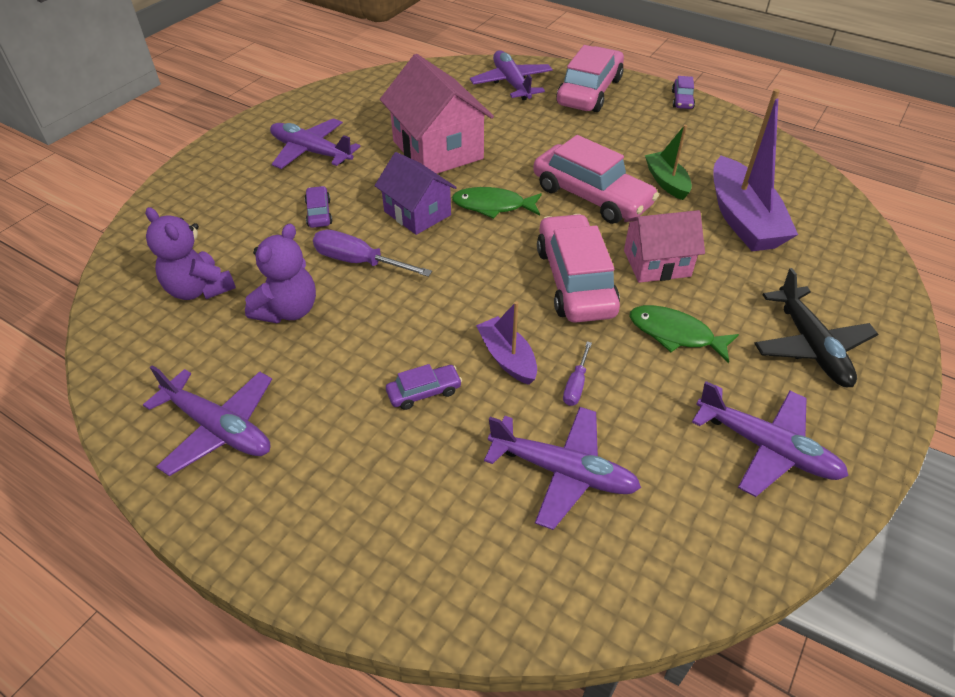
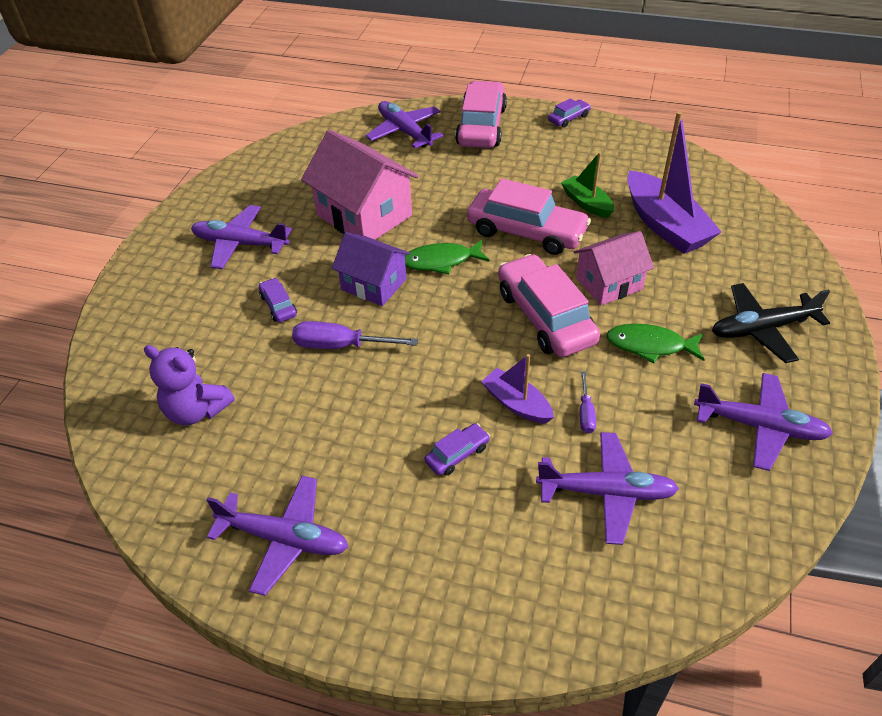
camera: 15 degrees left, 0 degrees up
purple teddy bear [245,224,316,323] -> none
purple car [672,76,695,109] -> purple car turned 120 degrees counterclockwise [548,98,591,128]
black plane [754,268,878,387] -> black plane turned 105 degrees clockwise [712,283,830,363]

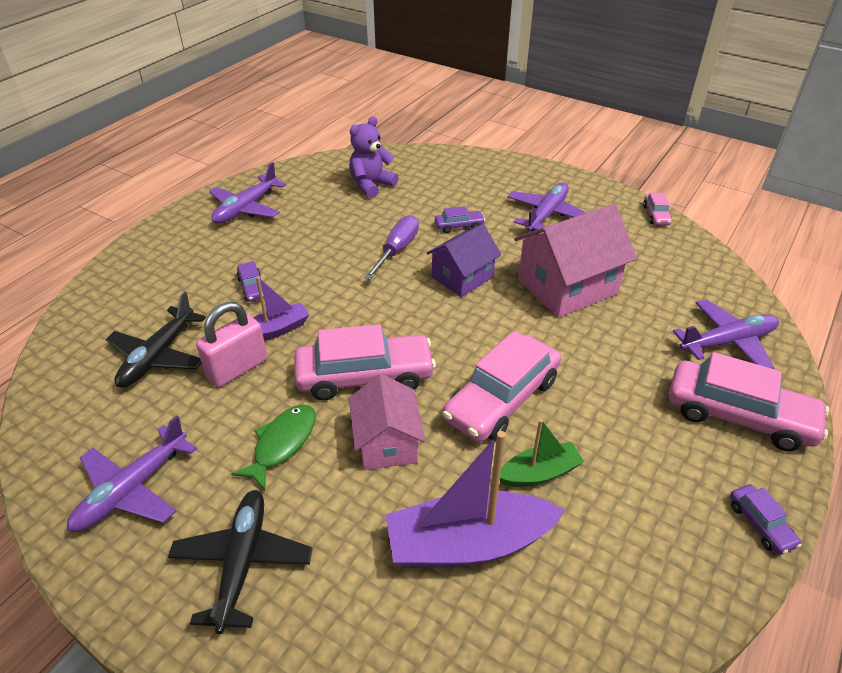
camera: 105 degrees right, 5 degrees down
green fish [405,240,490,274] -> none
purple plane [536,432,679,545] -> black plane [106,292,206,388]
purple screwdriver [580,372,596,434] -> pink padlock [196,302,267,387]
none -> pink car [643,193,672,225]

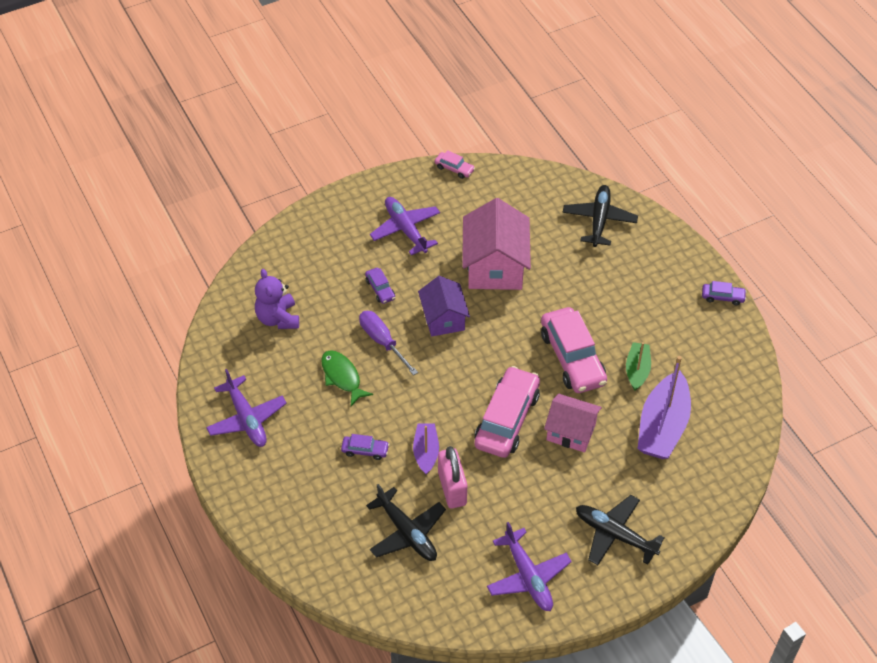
camera: 60 degrees left, 10 degrees up
green fish [231,405,316,491] -> green fish moved to [321,350,373,406]
purple car [435,206,485,233] -> purple car turned 135 degrees clockwise [365,268,395,304]
pink car [669,352,829,451] -> none
purple plane [672,299,779,369] -> black plane [563,185,638,247]

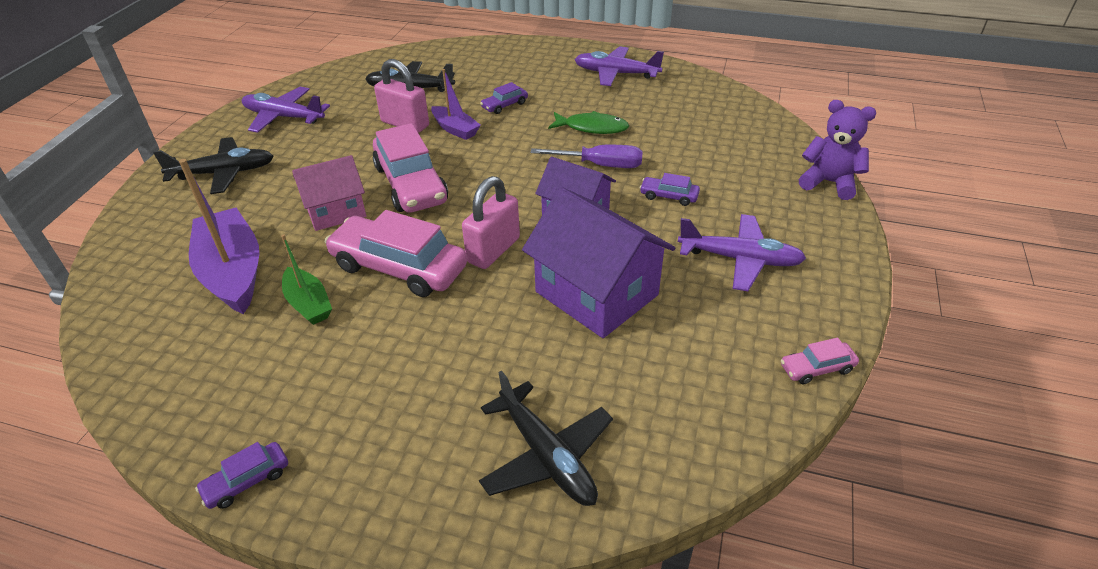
camera: 135 degrees right, 10 degrees down
purple teddy bear [255,269,299,329] -> purple teddy bear moved to [799,100,876,200]
pink house [462,198,531,290] -> purple house [522,187,675,338]
none -> pink padlock [462,176,520,269]

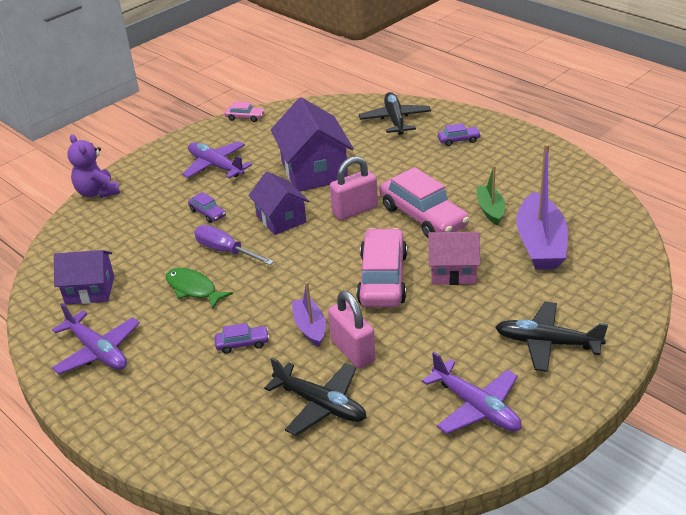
camera: 150 degrees left, 5 degrees down
purple car [195,442,288,509] -> purple car moved to [438,123,481,146]
none -> purple house [54,250,114,305]

